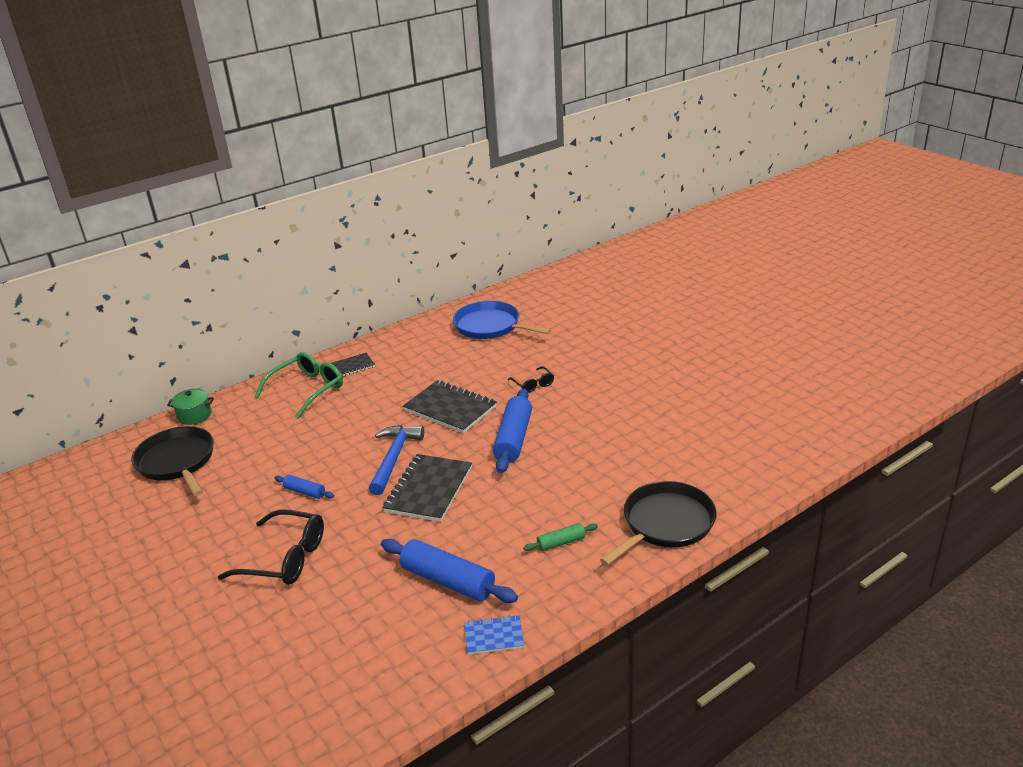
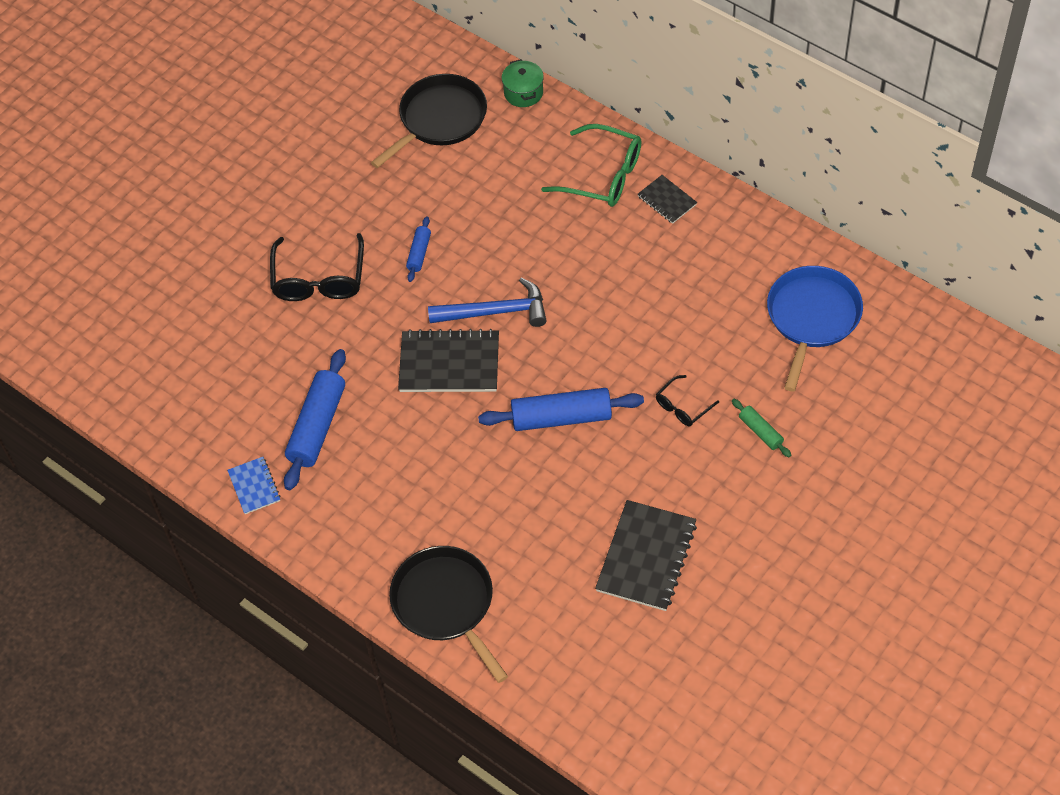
camera: 75 degrees right, 25 degrees up
black notebook [403,380,497,433] -> black notebook moved to [595,500,697,611]
green rolling pin [523,523,598,551] -> green rolling pin moved to [732,399,791,457]
black pan [600,481,717,566] -> black pan turned 150 degrees counterclockwise [389,546,508,683]

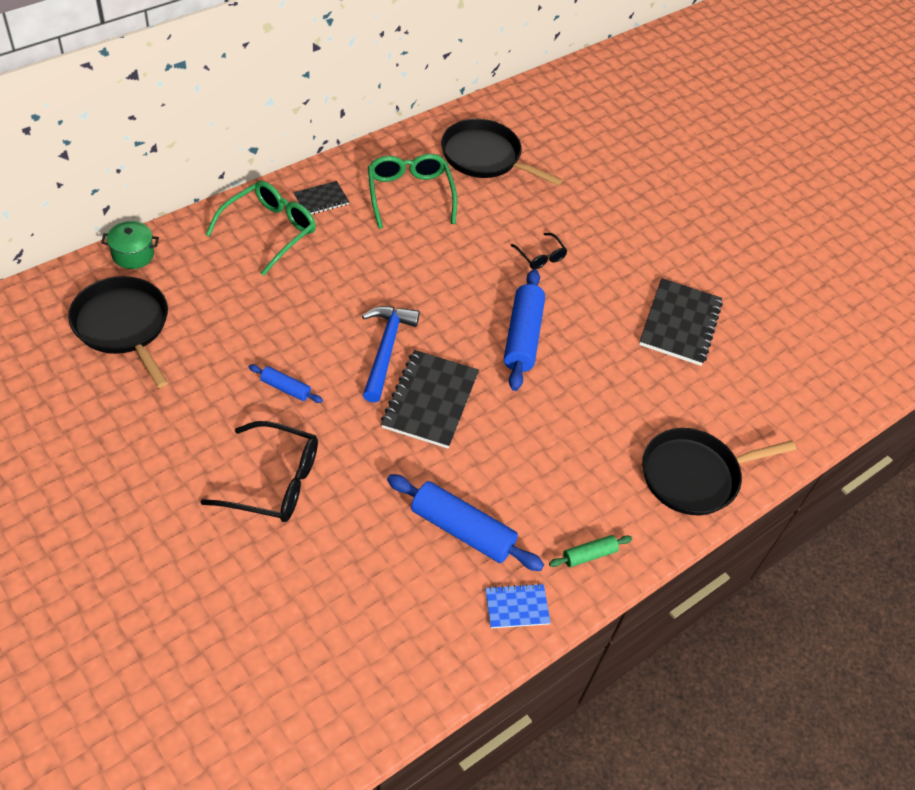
camera: 85 degrees left, 5 degrees down
black notebook [595,500,697,611] -> black notebook turned 75 degrees clockwise [639,278,723,366]
green rolling pin [732,399,791,457] -> green rolling pin moved to [549,535,632,567]
blue pan [767,266,863,391] -> black pan [441,119,562,185]
none -> green glasses [368,154,457,229]

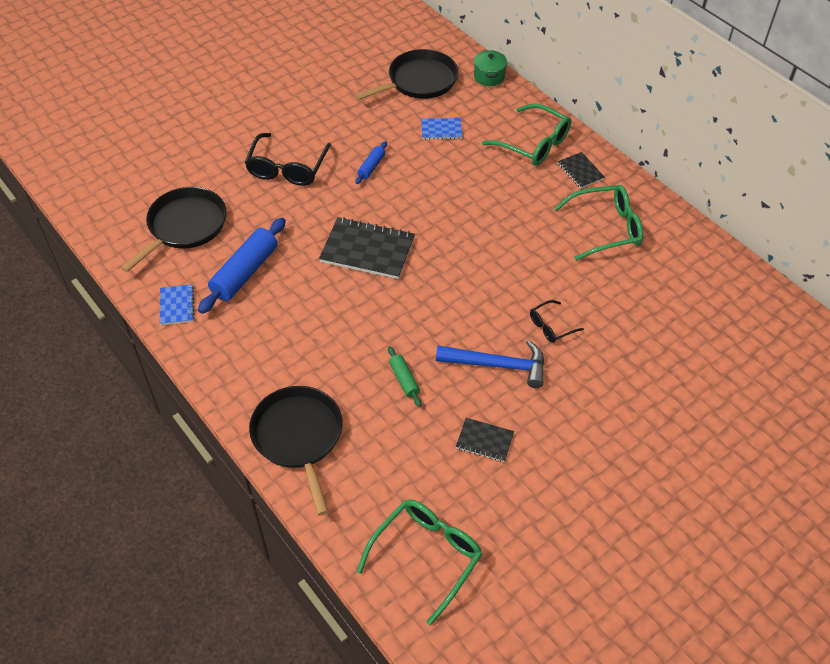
camera: 95 degrees right, 0 degrees up
blue hammer [362,306,420,403] -> blue hammer moved to [436,340,545,388]
black pan [441,119,562,185] -> black pan moved to [121,187,227,272]
blue rolling pin [504,269,545,391] -> none
green rolling pin [549,535,632,567] -> green rolling pin moved to [388,346,421,407]
black notebook [639,278,723,366] -> black notebook [456,418,514,462], size x0.53
none -> green glasses [357,499,482,626]
none -> blue notebook [421,118,462,140]

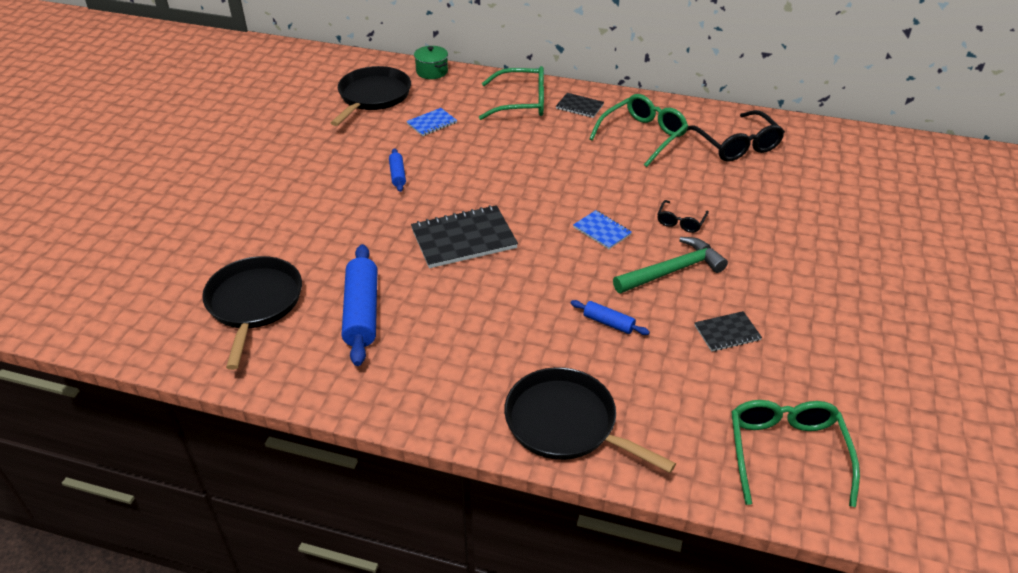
camera: 35 degrees left, 10 degrees down
blue notebook [160,284,194,325] -> blue notebook moved to [573,210,632,249]
black glasses [245,133,331,186] -> black glasses moved to [687,110,785,162]
green rolling pin [388,346,421,407] -> blue rolling pin [571,300,650,335]
blue hammer [436,340,545,388] -> green hammer [613,237,728,293]

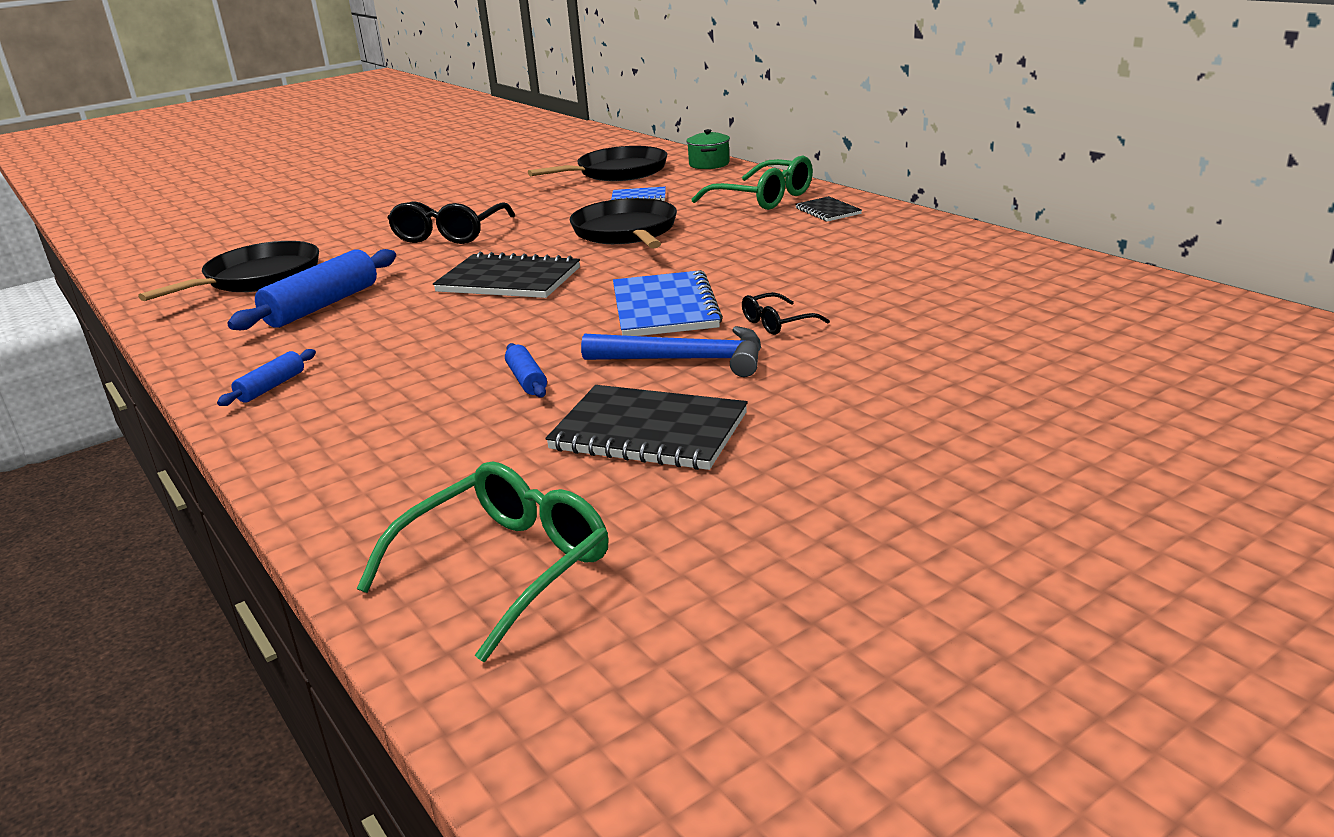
camera: 40 degrees right, 15 degrees down
blue rolling pin [389,148,406,192] -> blue rolling pin moved to [217,349,316,406]
black pan [504,367,676,473] -> black pan moved to [570,198,677,248]
blue notebook [573,210,632,249] -> blue notebook [613,270,723,336], size x1.87
green glasses [589,94,688,167] -> none
green hammer [613,237,728,293] -> blue hammer [581,326,761,377]
black glasses [687,110,785,162] -> black glasses moved to [387,202,515,244]
black notebook [695,311,762,352] -> black notebook [545,385,748,470], size x1.87

